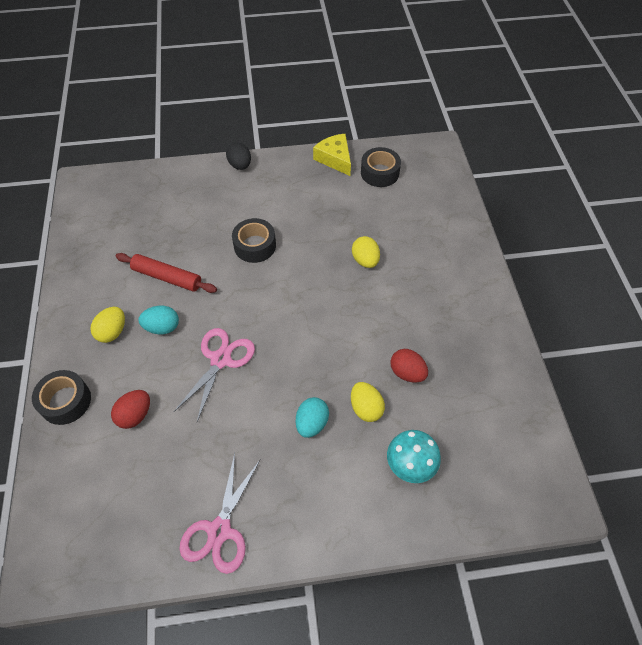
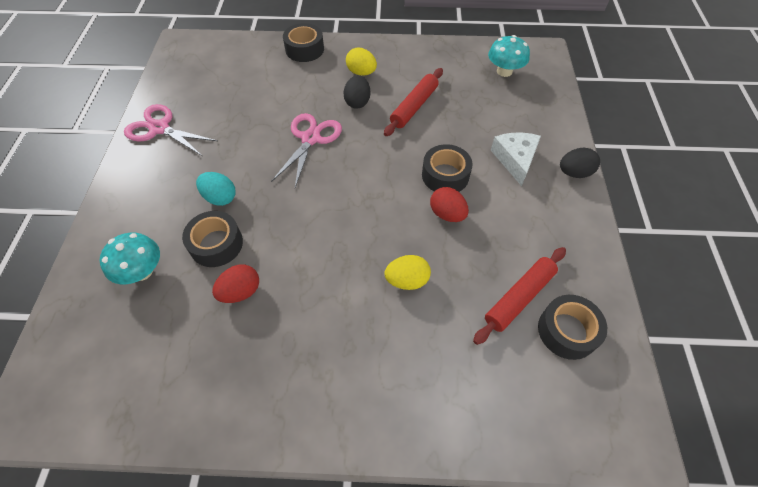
camera: 100 degrees right, 0 degrees up
red egg [111,390,150,429] -> red egg moved to [430,187,469,222]
turquoise egg [139,306,179,334] -> black egg [343,75,370,109]
pink scissors [174,328,255,422] -> pink scissors turned 105 degrees counterclockwise [271,113,342,188]
yellow cheese [313,134,351,176] -> none
yellow egg [351,382,385,422] -> black tape [182,211,243,267]
none -> red rolling pin [473,247,566,345]
none -> turquoise mushroom [488,35,530,77]
none -> white cheese [491,133,541,186]

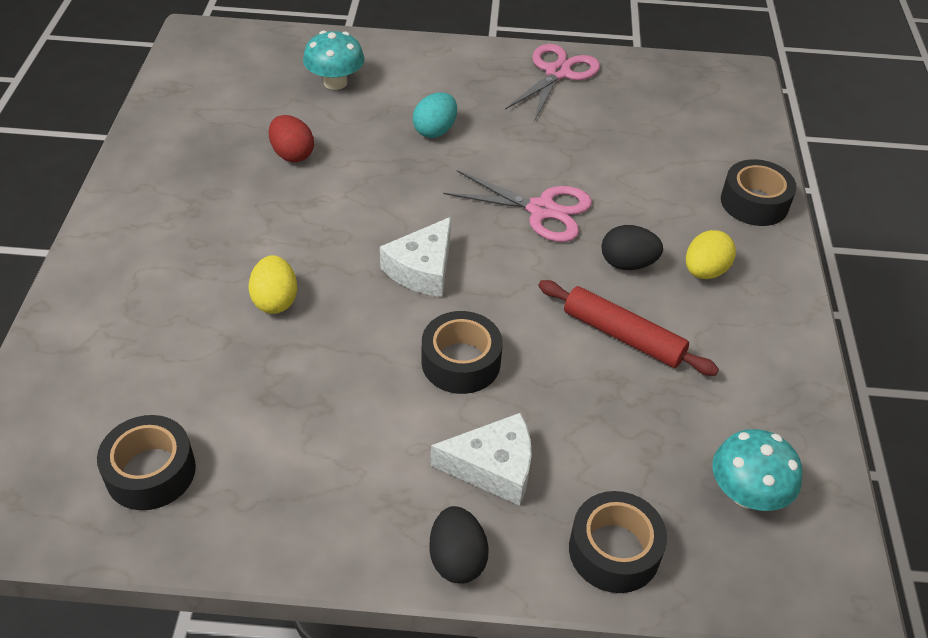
camera: 90 degrees right, 10 degrees down
black tape [182,211,243,267] -> black tape moved to [569,491,667,593]
red egg [430,187,469,222] -> none
red rolling pin [473,247,566,345] -> none
none -> white cheese [380,217,451,297]

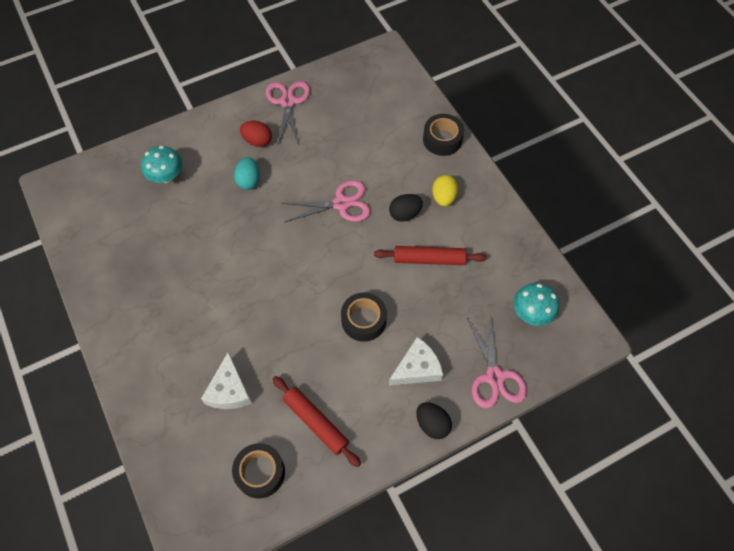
camera: 30 degrees left, 15 degrees up
yellow egg [249,255,297,314] -> none
red egg [269,115,314,162] -> red egg moved to [240,121,272,147]
white cheese [380,217,451,297] -> white cheese moved to [201,352,252,409]
black tape [569,491,667,593] -> pink scissors [467,313,527,408]
none -> red rolling pin [273,376,361,467]

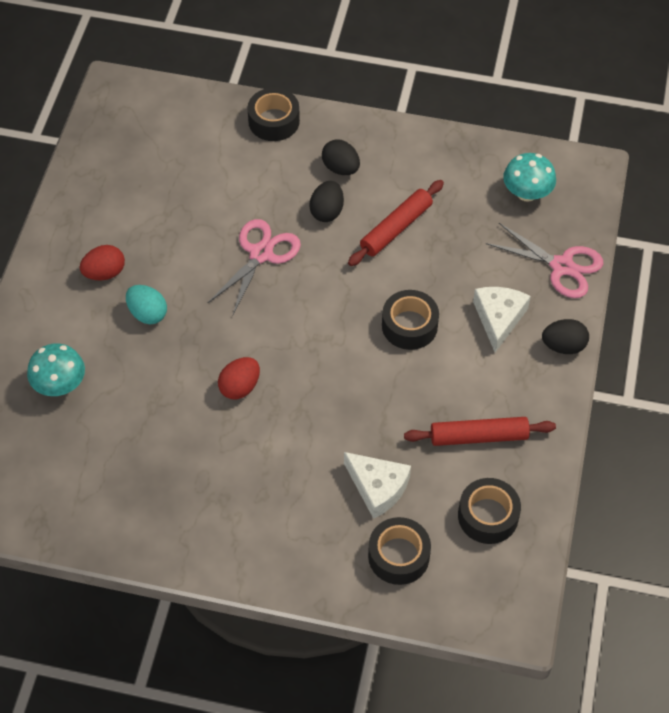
camera: 50 degrees left, 5 degrees down
pink scissors [266,81,310,145] -> none
yellow egg [432,175,458,206] -> black egg [322,139,360,175]
none -> red egg [218,357,260,399]
none -> black tape [368,517,431,585]

